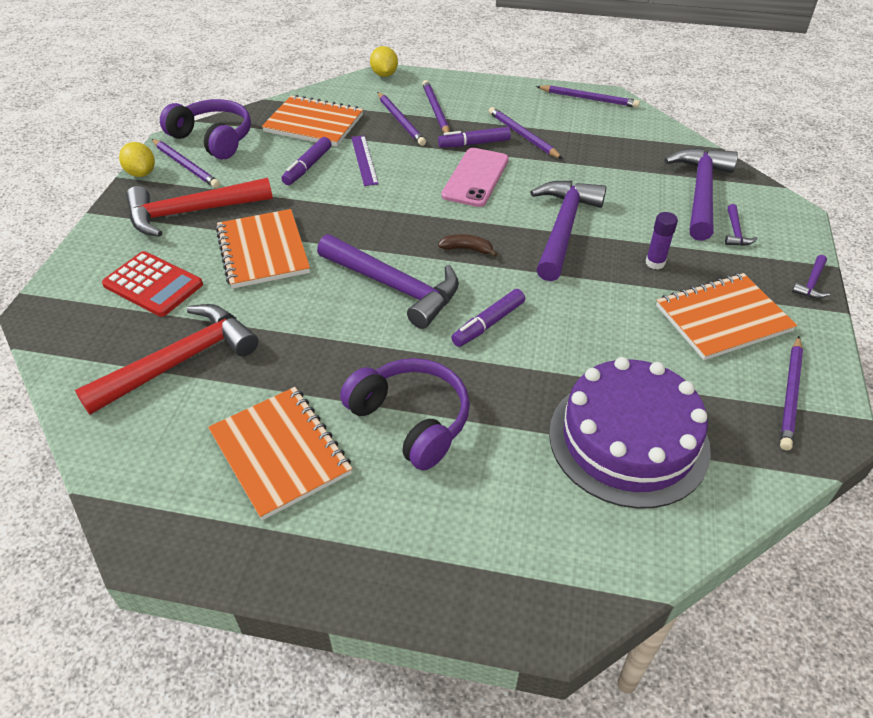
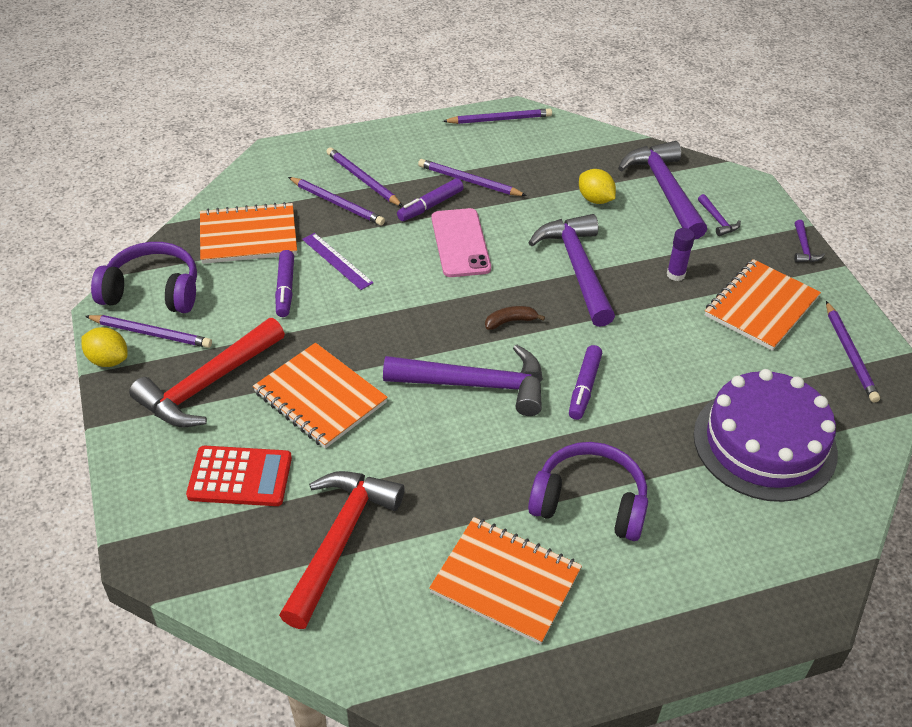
camera: 30 degrees left, 0 degrees up
yellow lemon [370,46,398,77] -> yellow lemon moved to [579,169,616,204]

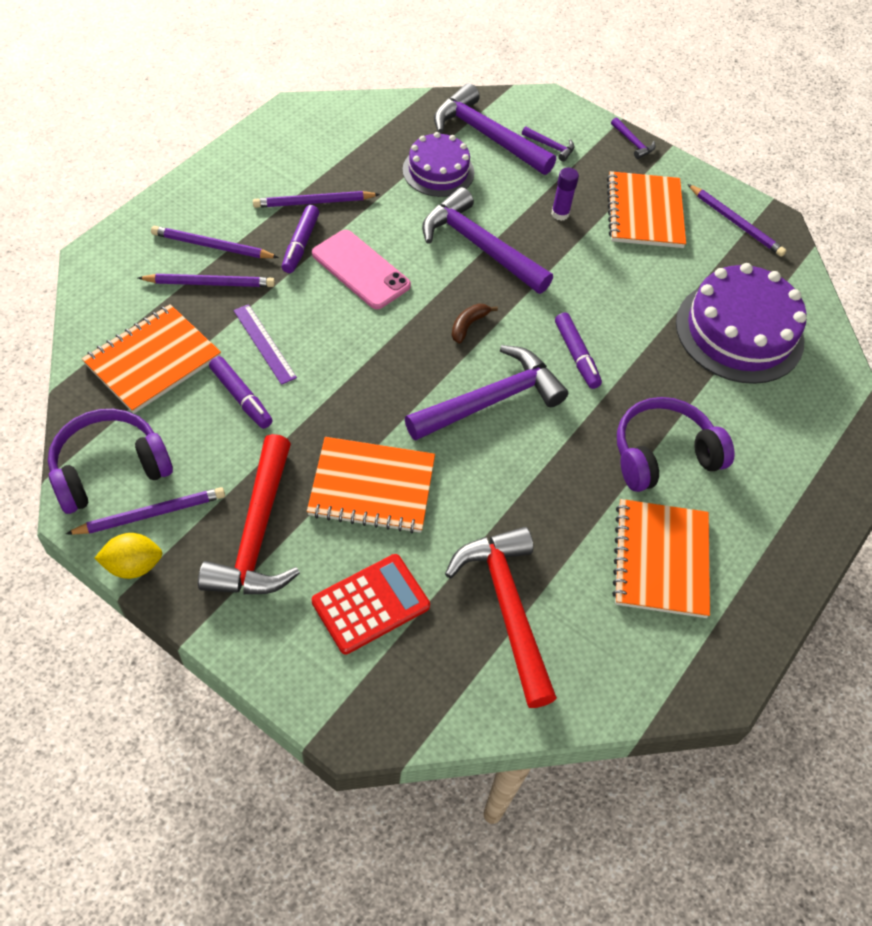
camera: 40 degrees left, 10 degrees up
purple ruler [302,233,373,290] -> purple ruler turned 45 degrees clockwise [233,304,297,385]
orange notebook [429,517,582,645] -> orange notebook turned 75 degrees counterclockwise [612,499,710,618]
purple pencil [443,108,552,124] -> none
yellow lemon [579,169,616,204] -> purple cake [402,132,474,197]

